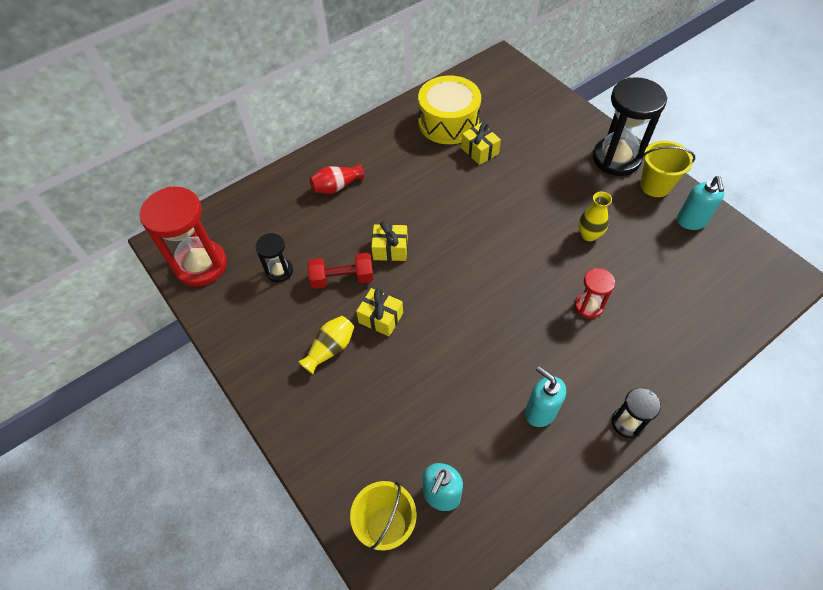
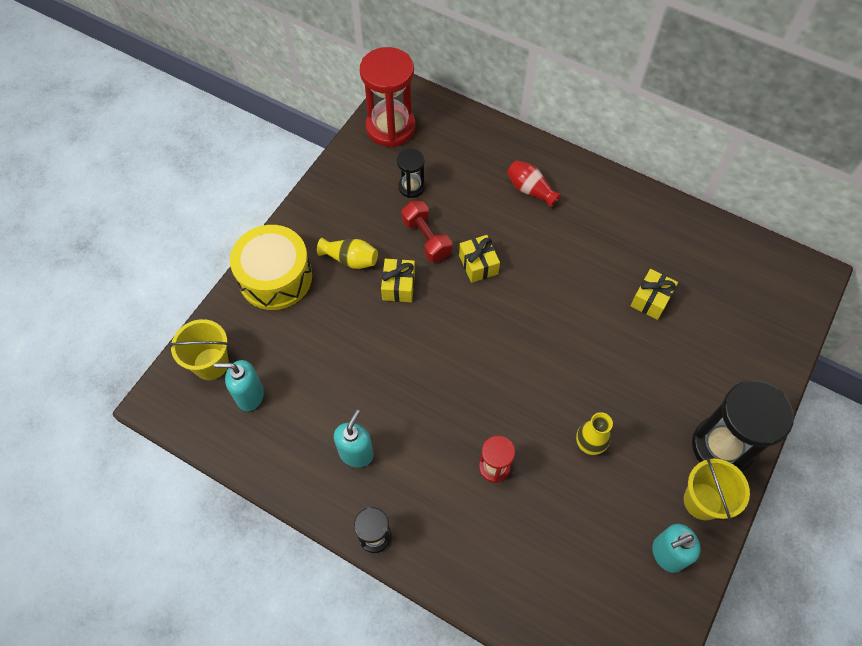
camera: 65 degrees right, 5 degrees up
yellow drum [418,76,481,144] -> yellow drum moved to [230,225,312,310]

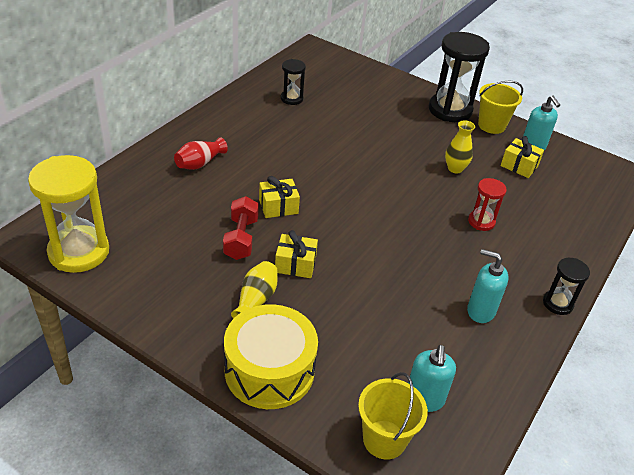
camera: 90 degrees left, 20 degrees down
red hourglass [360,47,416,147] -> yellow hourglass [28,155,109,273]
black hourglass [397,149,425,198] -> black hourglass moved to [281,59,306,105]
red dumbbell [402,201,452,262] -> red dumbbell turned 60 degrees counterclockwise [223,196,259,260]
yellow gift [630,269,678,320] -> yellow gift moved to [501,136,544,178]

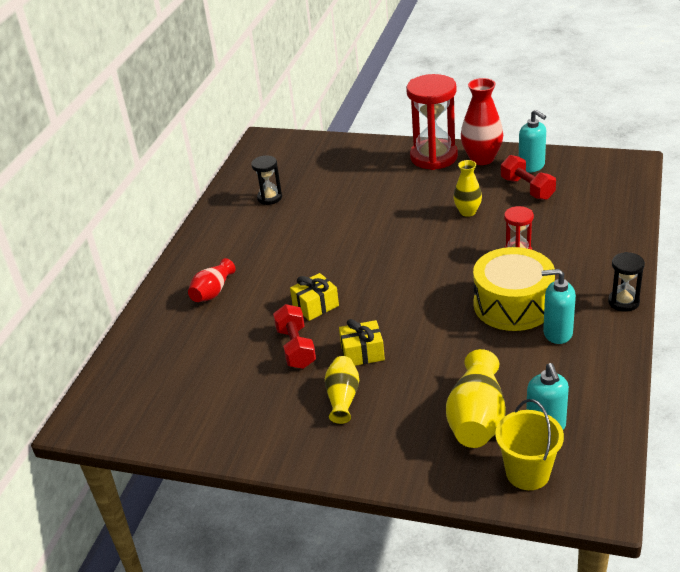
camera: 10 degrees left, 5 degrees down
yellow hourglass [28,155,109,273] -> none
yellow drum [224,304,318,409] -> yellow drum moved to [473,247,555,331]
black hourglass [429,32,490,122] -> red hourglass [406,74,458,170]
yellow bucket [478,81,523,134] -> red vase [461,78,503,165]
yellow gift [501,136,544,178] -> red dumbbell [501,155,556,200]
none -> yellow vase [446,349,506,448]

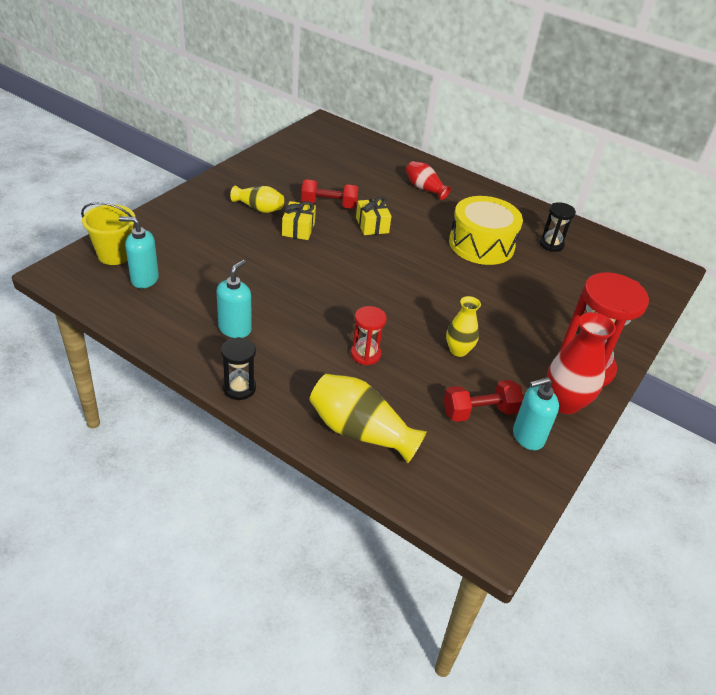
camera: 100 degrees right, 5 degrees up
yellow vase [446,349,506,448] -> yellow vase moved to [310,374,427,463]
yellow drum [473,247,555,331] -> yellow drum moved to [449,196,523,265]

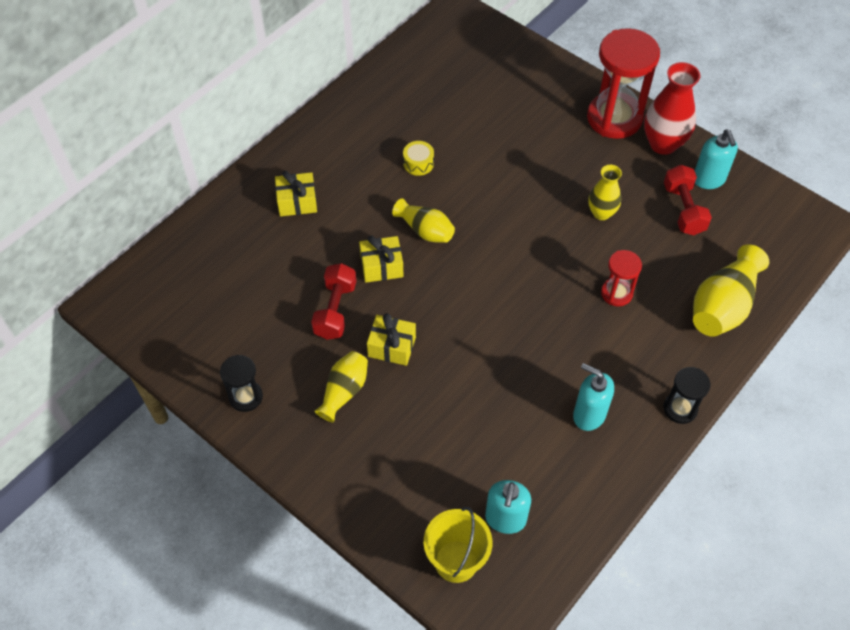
camera: 80 degrees left, 15 degrees up
red vase [406,161,451,200] -> yellow gift [275,171,317,216]
yellow drum [449,196,523,265] -> yellow drum [403,141,434,176], size x0.40
black hourglass [539,202,576,252] -> black hourglass moved to [220,355,263,412]
none -> yellow vase [392,198,455,243]

